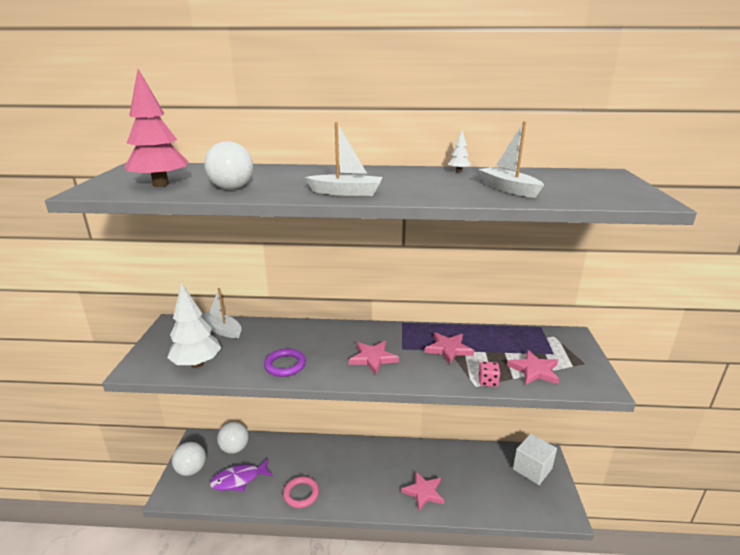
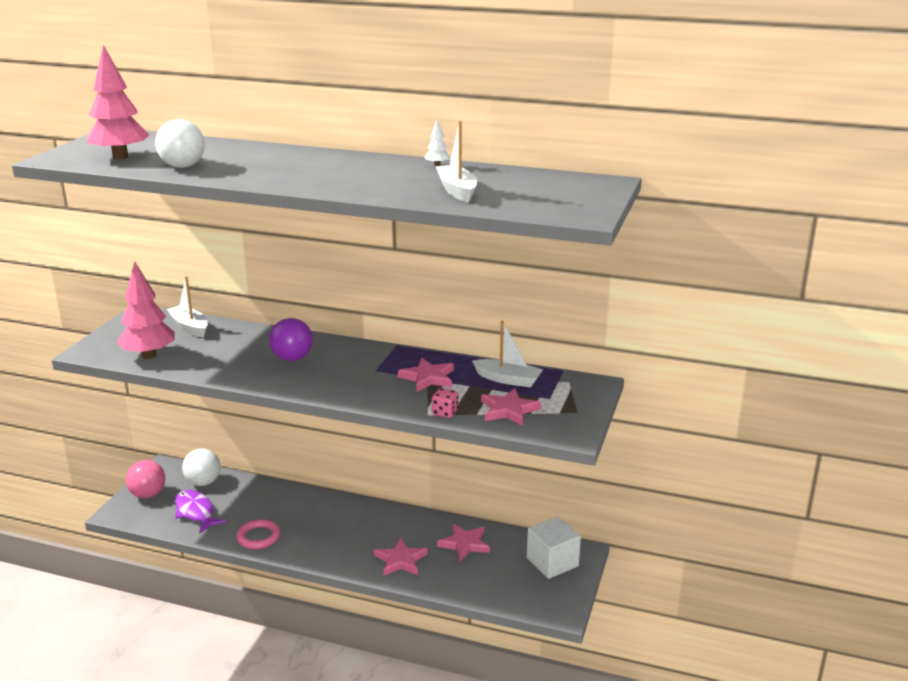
camera: 15 degrees right, 0 degrees up
white tree [167,283,222,368] -> pink tree [117,262,175,359]
white ball [172,442,206,476] -> pink ball [126,460,165,498]
purple fish [210,458,273,491] -> purple fish turned 60 degrees clockwise [175,490,226,534]
purple ring [264,348,306,377] -> none
white boat [305,122,382,196] -> white boat moved to [472,321,543,387]
pink star [349,341,399,375] -> pink star moved to [437,524,490,562]
none -> purple ball [269,318,313,361]

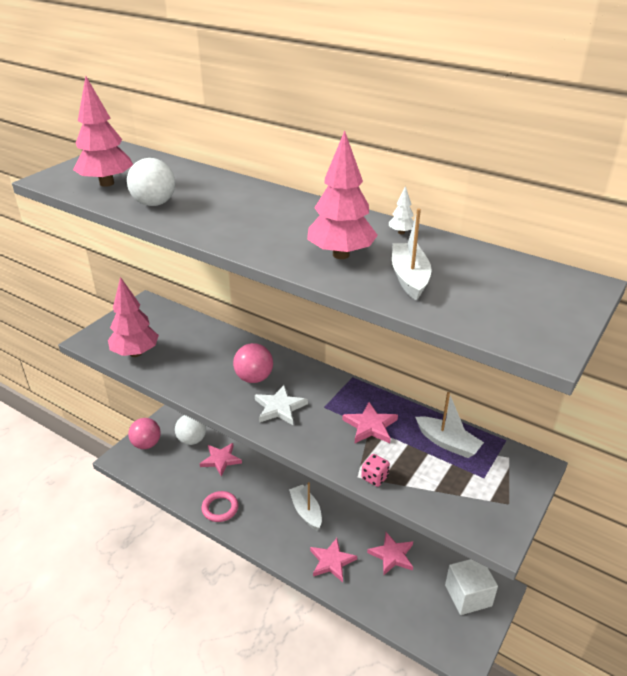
camera: 15 degrees right, 10 degrees up
white boat [167,276,208,337] -> white boat moved to [289,482,322,530]
purple fish [175,490,226,534] -> none
purple ball [269,318,313,361] -> pink ball [233,343,273,383]
pink star [481,388,541,426] -> pink star moved to [200,443,242,476]
none -> white star [255,385,308,425]
none -> pink tree [307,131,378,259]

